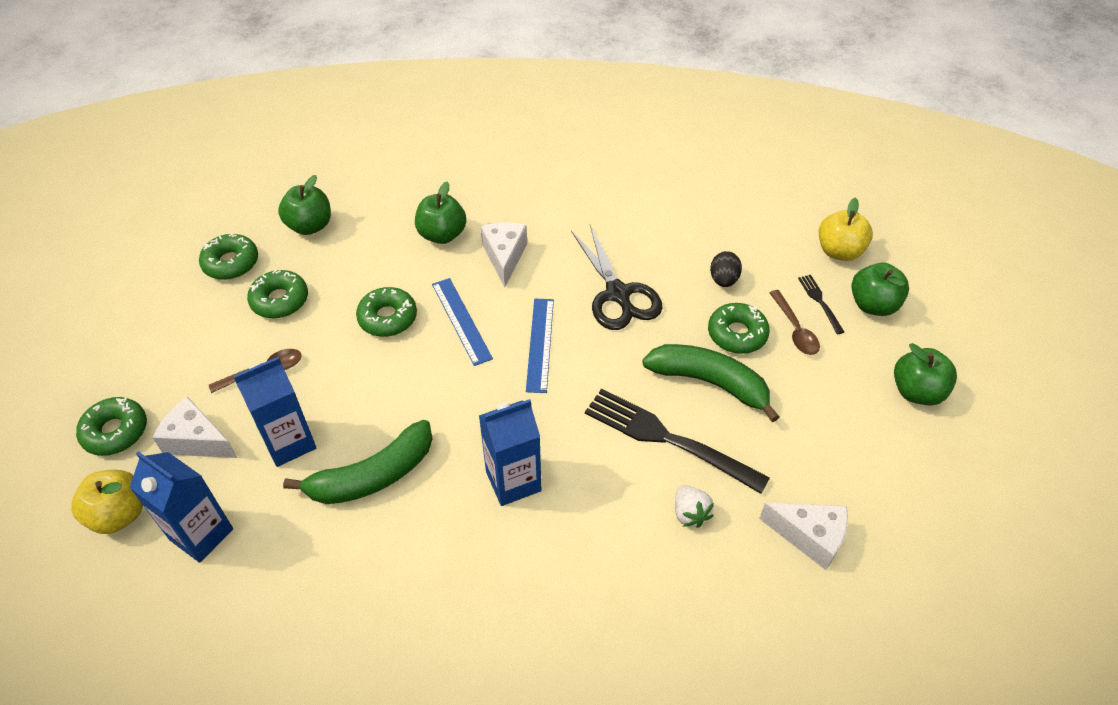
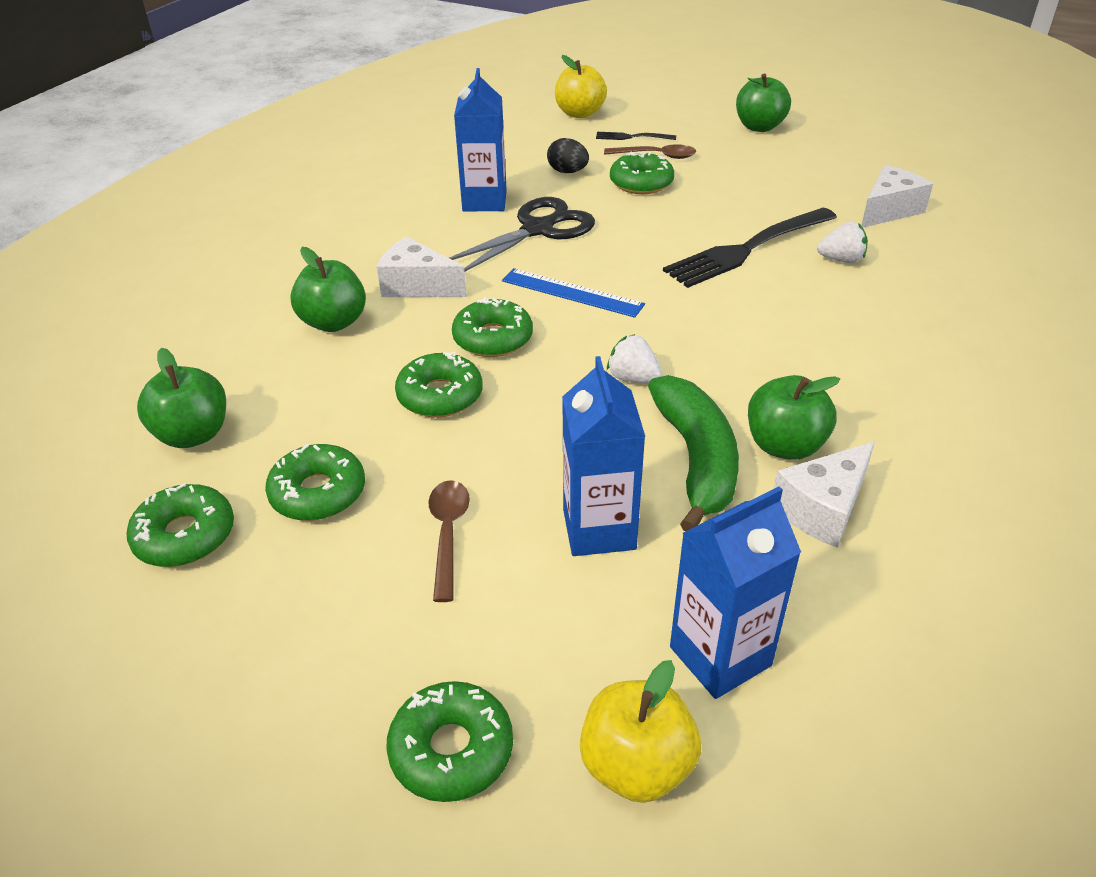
camera: 65 degrees left, 10 degrees down
white cheese [152,396,237,458] -> white cheese moved to [774,442,875,548]
blue ruler [432,278,493,366] -> green donut [452,297,533,357]
blue carton [479,399,541,506] -> blue carton moved to [454,68,507,211]
black scissors [571,225,662,330] -> black scissors turned 45 degrees counterclockwise [449,197,595,271]
green banana [642,344,779,422] -> none
green apple [852,263,909,316] -> green apple moved to [748,375,840,460]
none -> white strawberry [607,334,662,383]

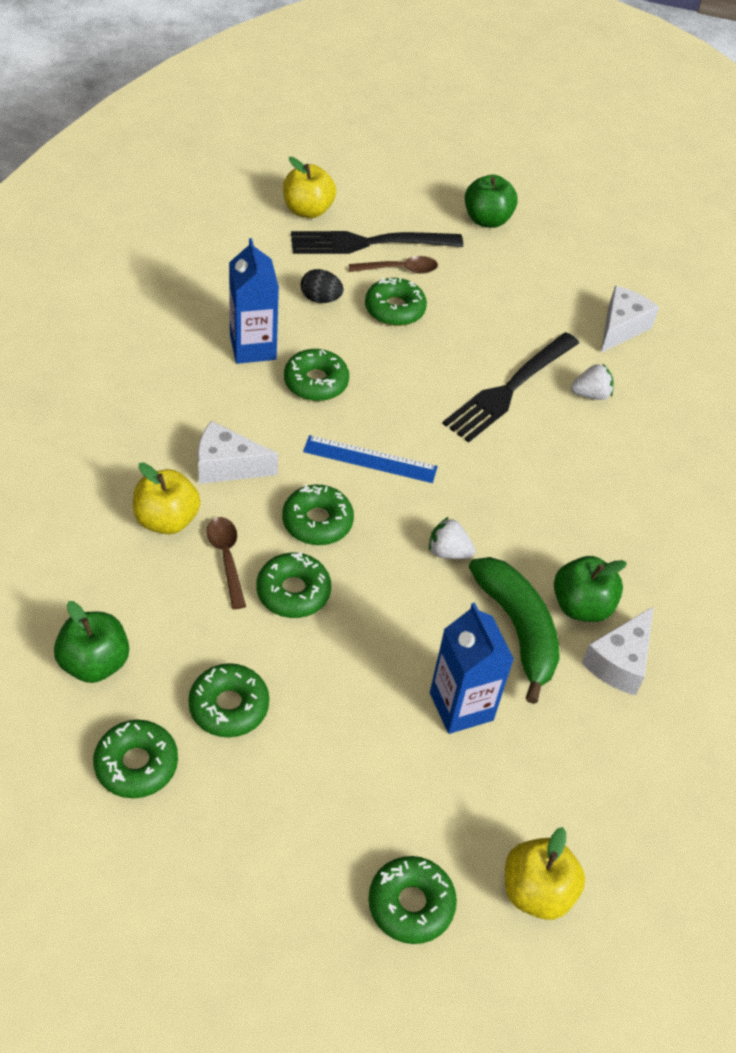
camera: 20 degrees left, 10 degrees up
green apple [290,247,366,332] -> yellow apple [133,462,200,534]
brown spoon [428,480,470,602] -> brown spoon moved to [206,517,246,609]
black scissors [449,197,595,271] -> green donut [284,349,349,401]
black fork [596,132,676,140] -> black fork [291,231,463,254], size x2.17
blue carton [670,486,801,699] -> none

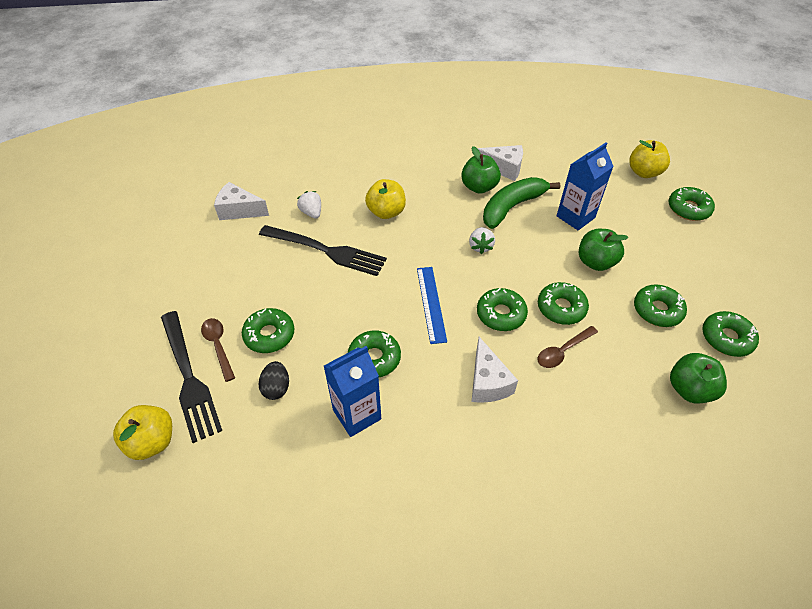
camera: 105 degrees left, 0 degrees up
yellow apple [133,462,200,534] -> yellow apple moved to [365,179,406,219]
green apple [465,175,518,228] -> green apple moved to [579,229,628,271]

